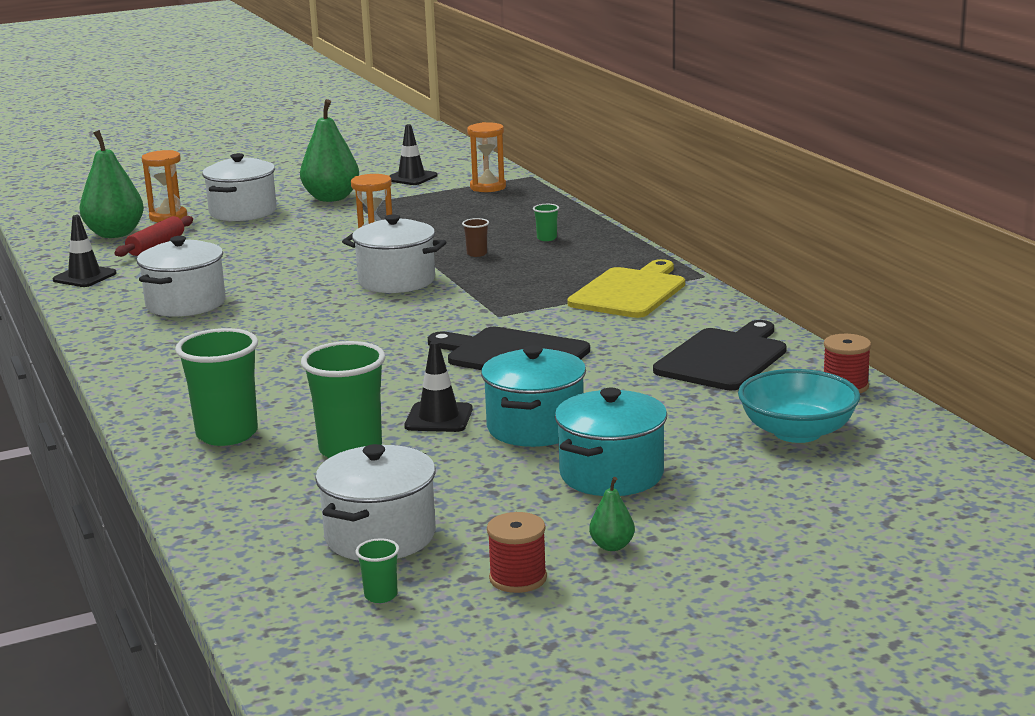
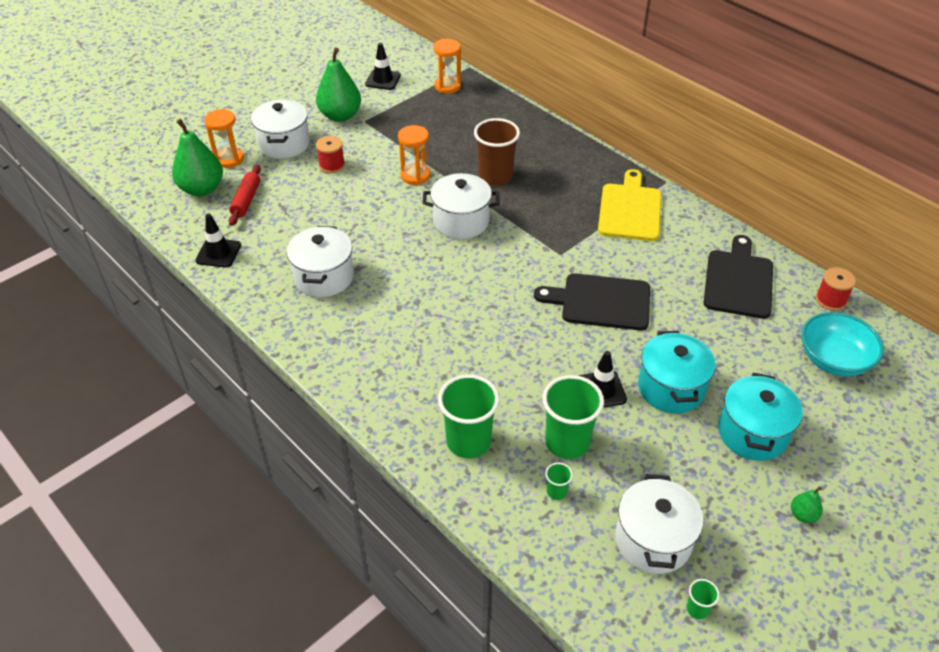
camera: 20 degrees left, 25 degrees up
brown cup [462,218,489,257] -> brown cup [474,118,520,186], size x2.27
red spool [487,512,547,593] -> red spool moved to [316,136,345,173]
green cup [533,204,559,241] -> green cup moved to [545,462,573,500]

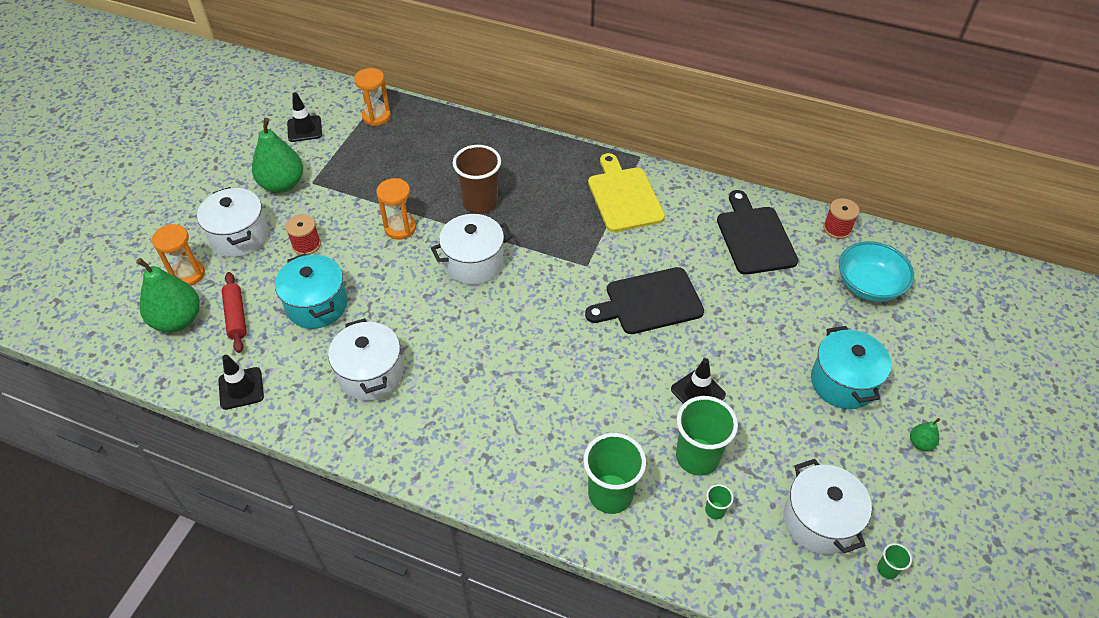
camera: 25 degrees left, 5 degrees up
turquoise pot [638,331,716,414] -> turquoise pot moved to [275,253,348,329]

